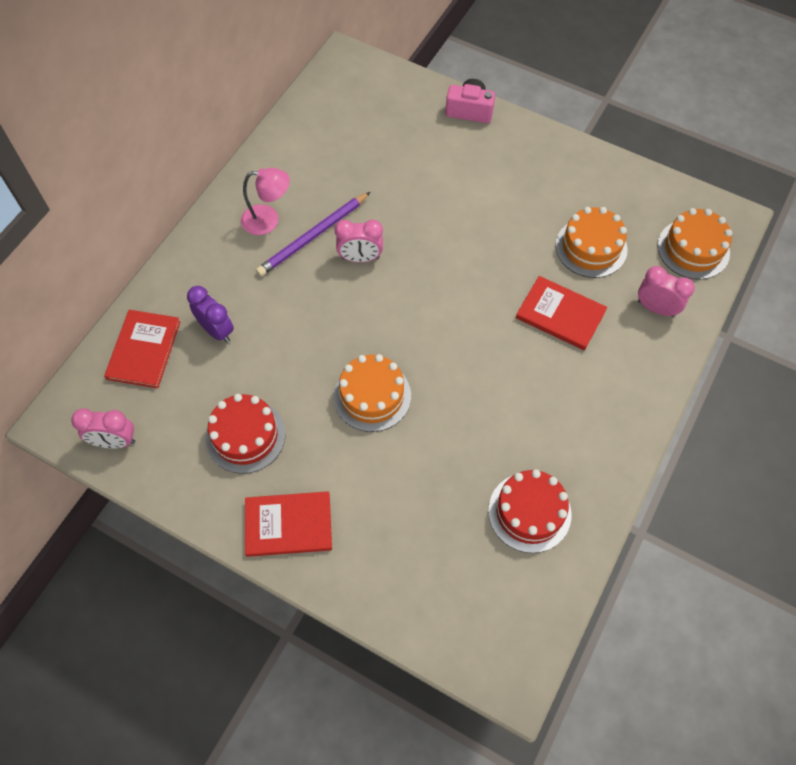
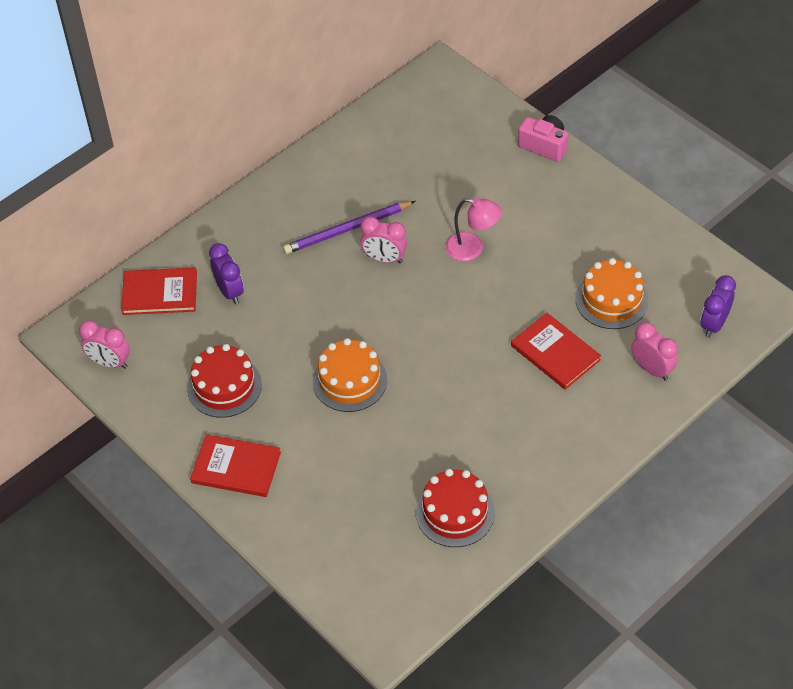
camera: 20 degrees right, 10 degrees down
red book [104,310,181,388] -> red book turned 60 degrees clockwise [121,267,197,315]
pink lamp [241,168,290,235] -> pink lamp moved to [445,198,502,261]
orange cake [657,208,732,280] -> purple clock [700,275,736,338]

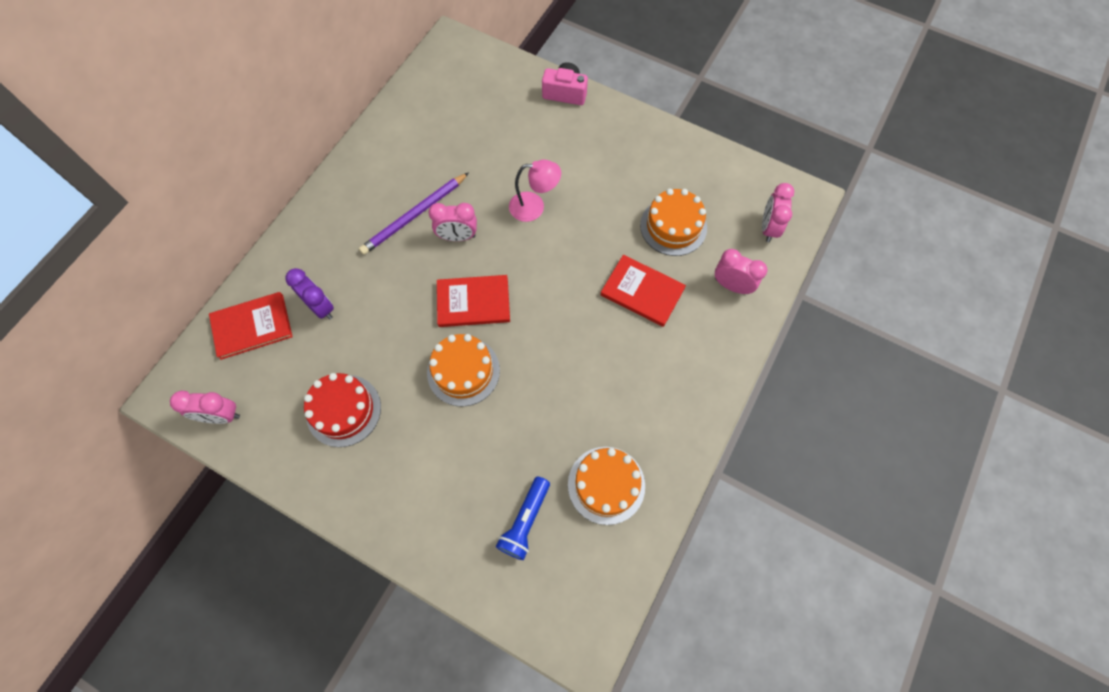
camera: 20 degrees left, 15 degrees up
red book [190,434,281,497] -> red book moved to [437,275,510,327]
red cake [416,469,495,547] -> orange cake [568,447,645,525]
purple clock [700,275,736,338] -> pink clock [762,183,794,242]
none -> blue flashlight [496,476,550,560]

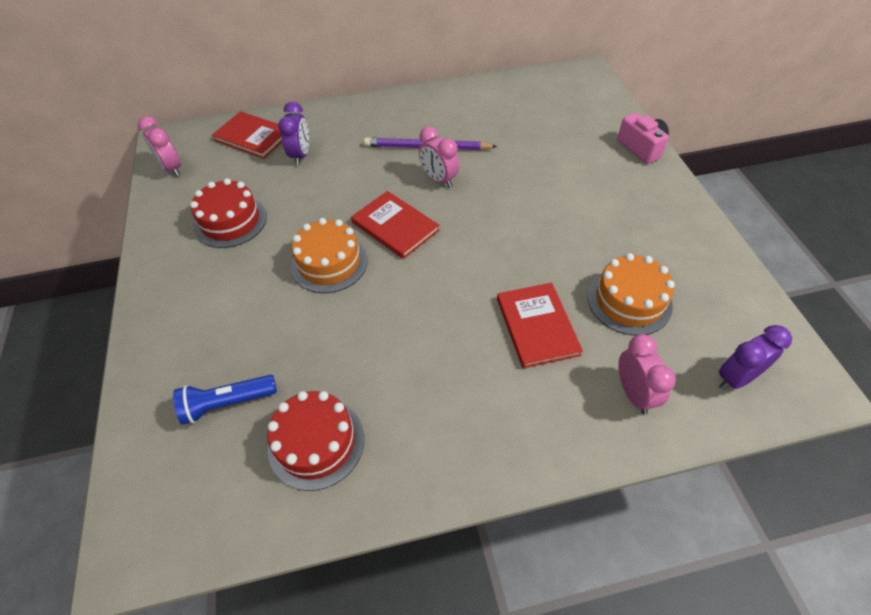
camera: 50 degrees right, 15 degrees down
pink lamp [509,160,561,222] -> none
orange cake [568,447,645,525] -> red cake [267,391,364,491]
pink clock [762,183,794,242] -> purple clock [719,325,792,390]

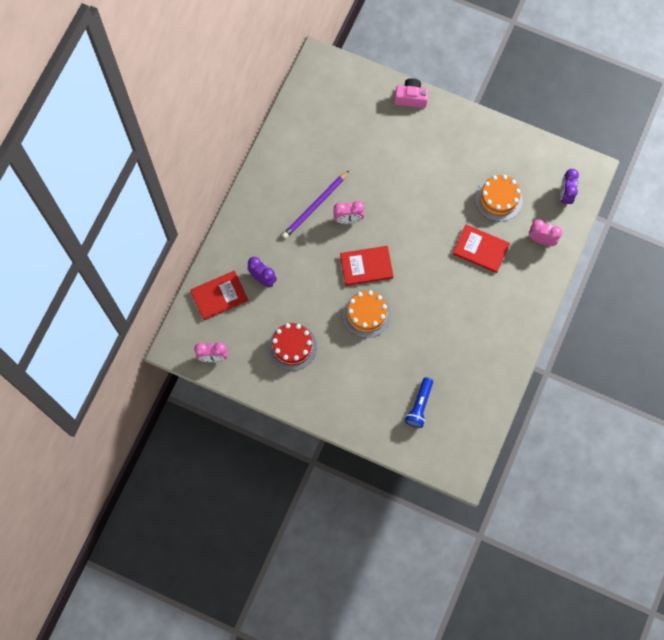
camera: 55 degrees left, 20 degrees up
red cake [267,391,364,491] -> none

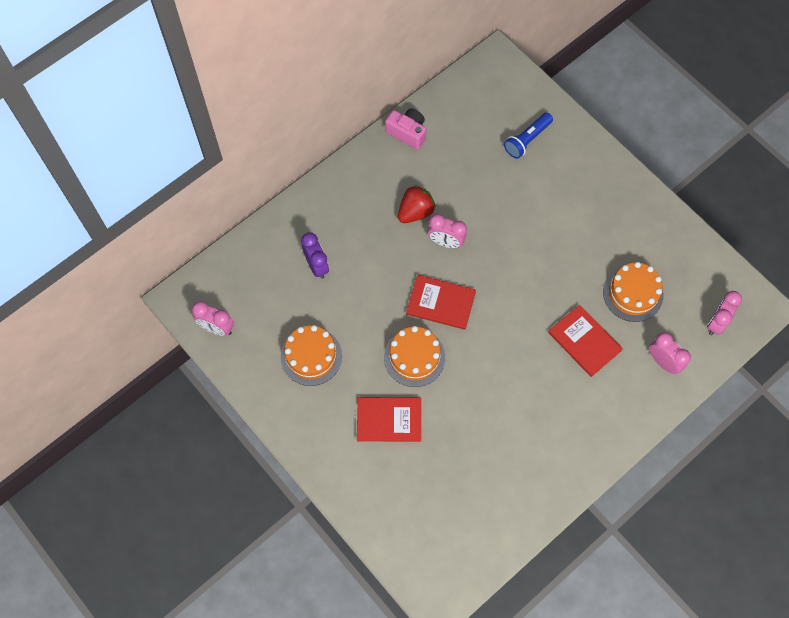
camera: 25 degrees right, 5 degrees down
red book [190,271,248,320] -> red book moved to [357,397,421,442]
red cake [268,323,317,371] -> orange cake [281,325,342,386]
purple pencil [282,170,350,239] -> red strawberry [398,185,436,223]
pink camera [395,78,429,108] -> pink camera moved to [385,108,426,150]
blue flashlight [405,377,433,428] -> blue flashlight moved to [504,112,553,159]
purple clock [560,169,579,206] -> pink clock [707,291,742,335]

